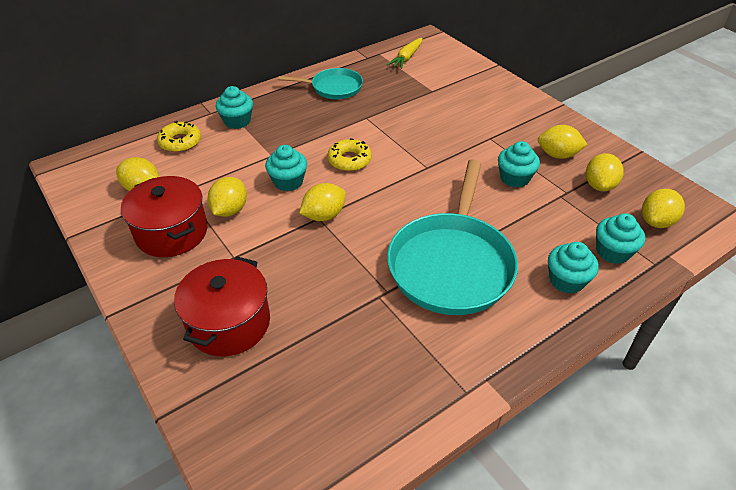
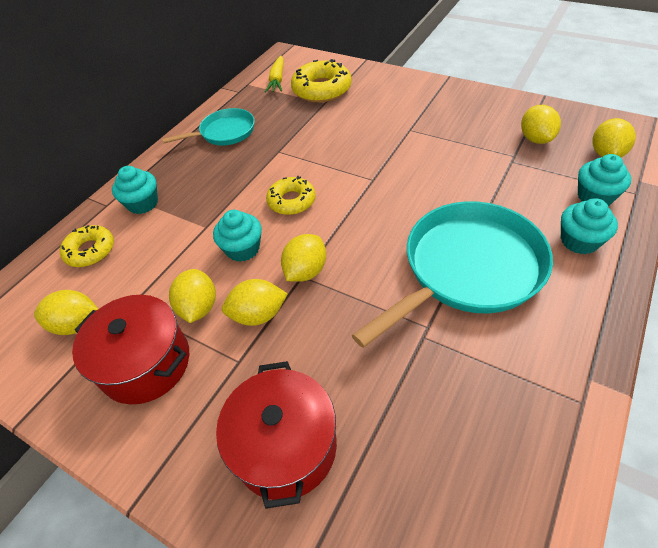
camera: 20 degrees left, 5 degrees up
turquoise pan [387,159,518,315] -> turquoise pan turned 120 degrees counterclockwise [352,201,553,348]
turquoise cupcake [498,141,540,188] -> none
yellow lemon [538,125,588,159] -> yellow lemon moved to [222,279,288,326]
none -> yellow donut [291,59,352,103]

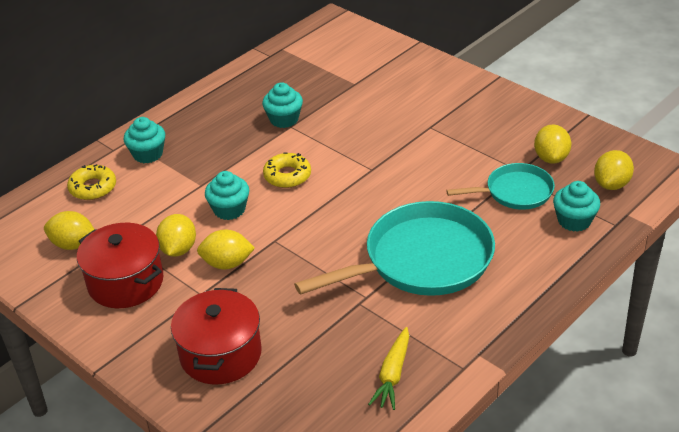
camera: 10 degrees right, 10 degrees down
turquoise pan [162,108,255,146] -> turquoise pan moved to [446,163,555,210]
yellow carrot [265,56,284,92] -> yellow carrot moved to [368,327,409,410]
yellow lemon [281,234,326,282] -> none
yellow donut [291,59,352,103] -> none
turquoise cupcake [561,198,618,254] -> turquoise cupcake moved to [262,82,303,128]

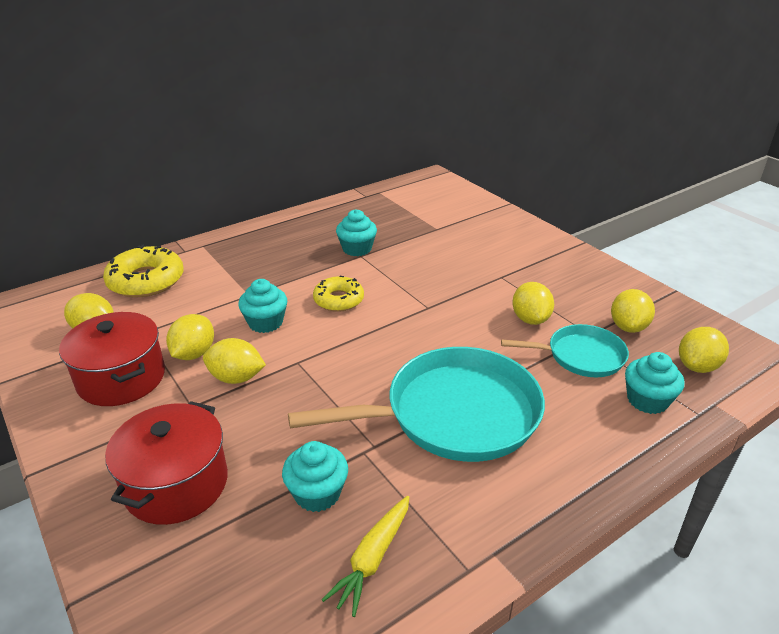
camera: 10 degrees right, 5 degrees down
yellow donut [67,164,116,200] -> yellow donut [103,244,184,297], size x1.55
turquoise cupcake [124,117,165,163] -> turquoise cupcake moved to [282,441,348,512]
none -> yellow lemon [512,282,554,325]

